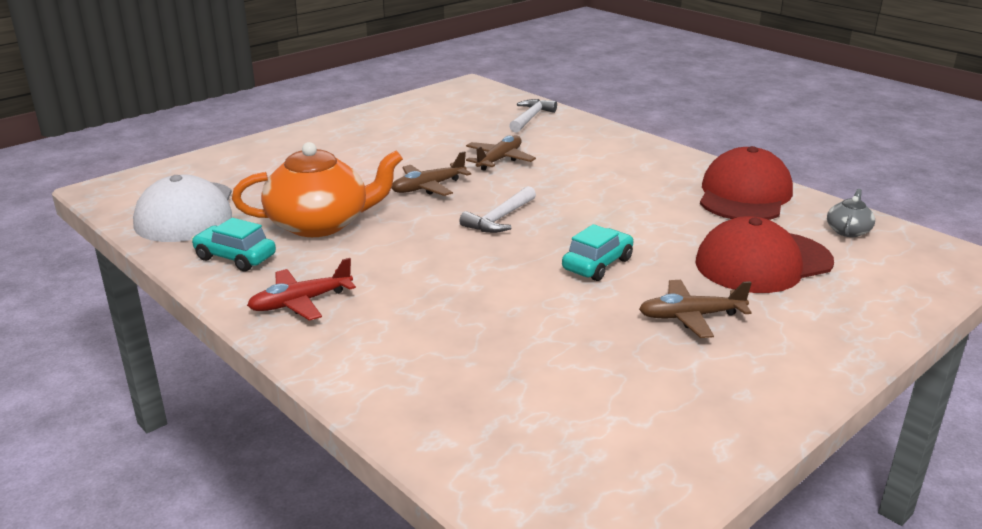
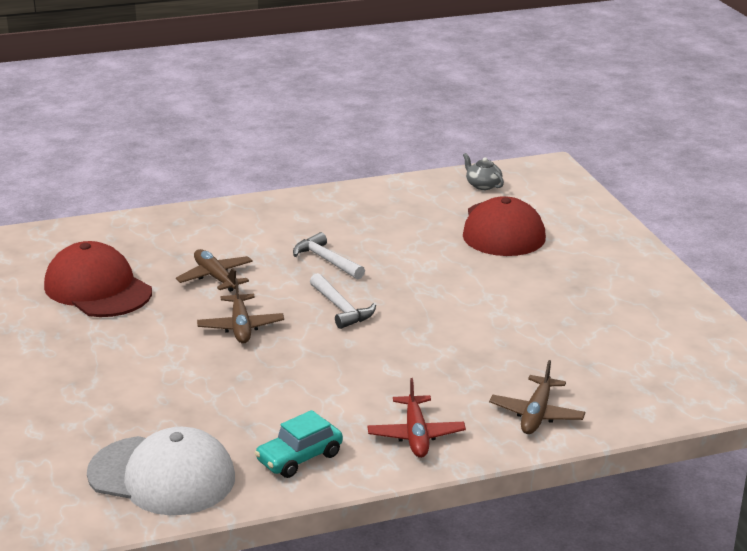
camera: 65 degrees left, 0 degrees up
orange teapot [232,142,403,237] -> none
white hammer [509,99,557,133] -> white hammer moved to [293,232,365,279]
turquoise car [562,224,633,281] -> none
brown plane [639,280,752,338] -> brown plane moved to [489,360,585,434]
red cap [700,146,793,220] -> red cap moved to [44,241,152,317]

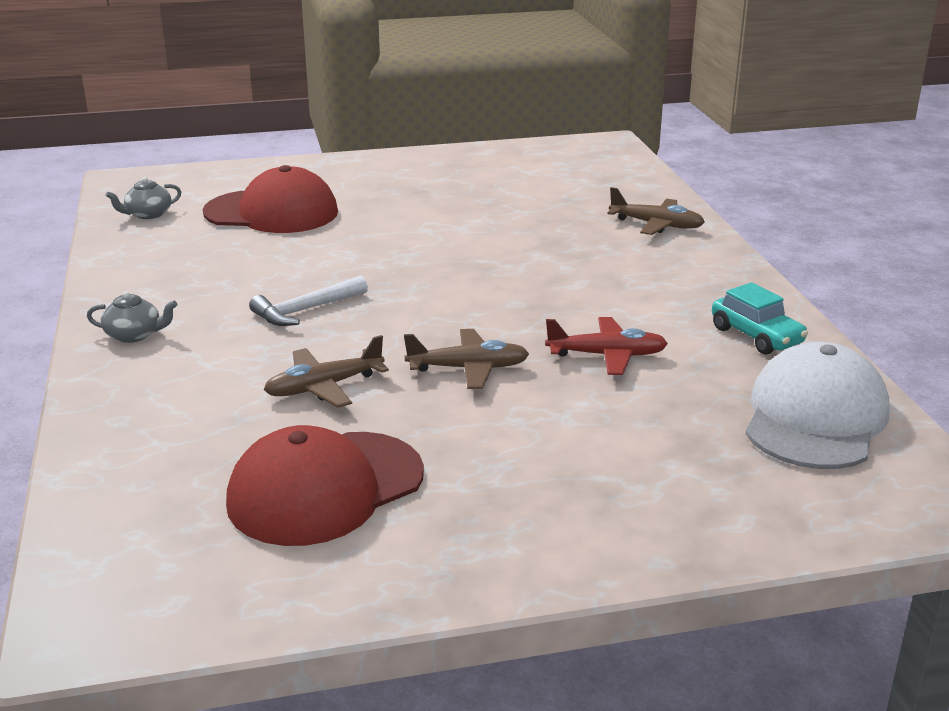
camera: 85 degrees left, 0 degrees up
white hammer [310,273,376,329] -> none
red plane [367,378,466,458] -> red plane moved to [545,317,668,375]
none -> grey teapot [87,291,177,343]

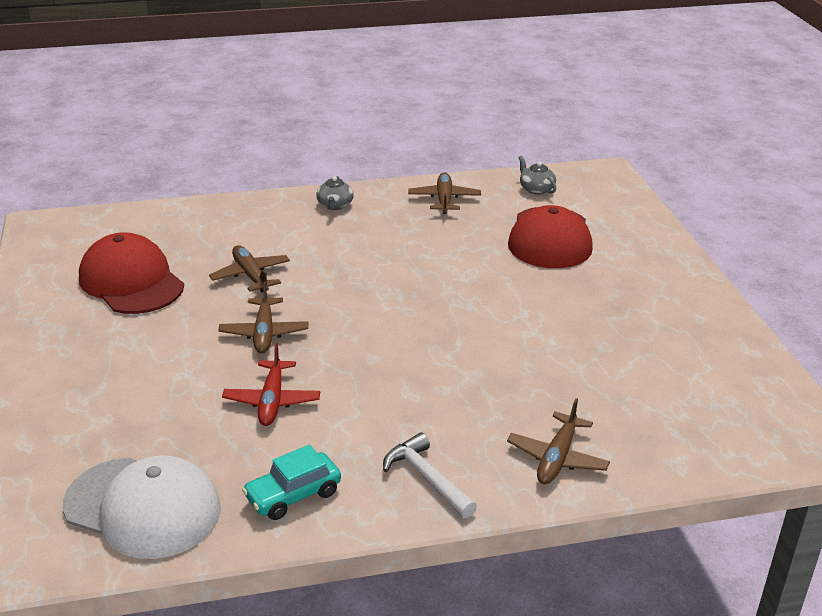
camera: 90 degrees right, 5 degrees up
white hammer [249,275,368,326] -> white hammer moved to [383,432,477,518]
none -> brown plane [408,172,481,214]

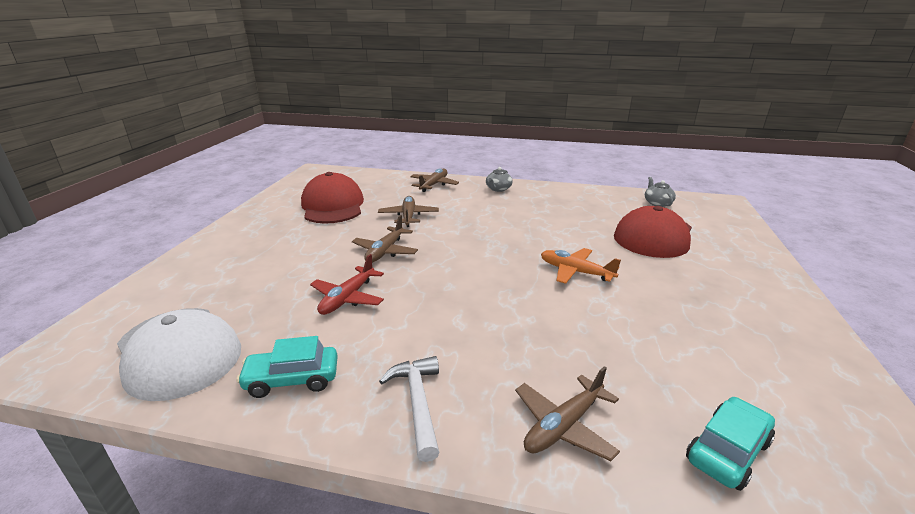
camera: 25 degrees right, 5 degrees down
brown plane [408,172,481,214] -> brown plane moved to [410,168,459,192]
none -> orange plane [541,248,621,284]
none -> turquoise car [686,397,775,491]

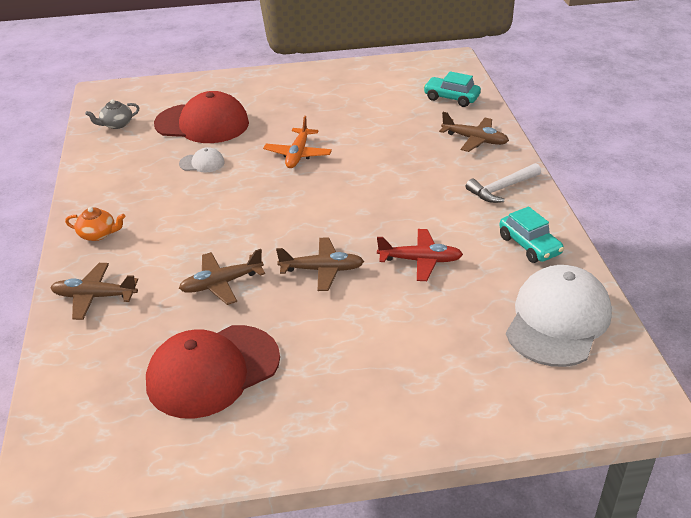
camera: 110 degrees left, 10 degrees up
grey teapot [486,167,513,192] -> orange teapot [65,207,125,241]
none -> white cap [179,147,224,172]

